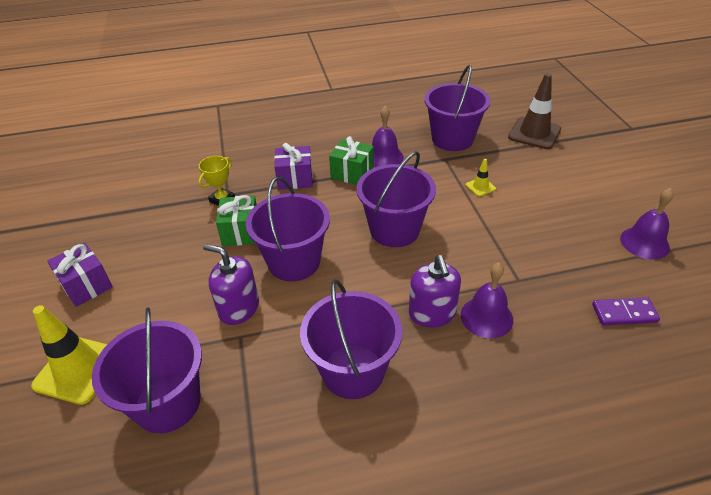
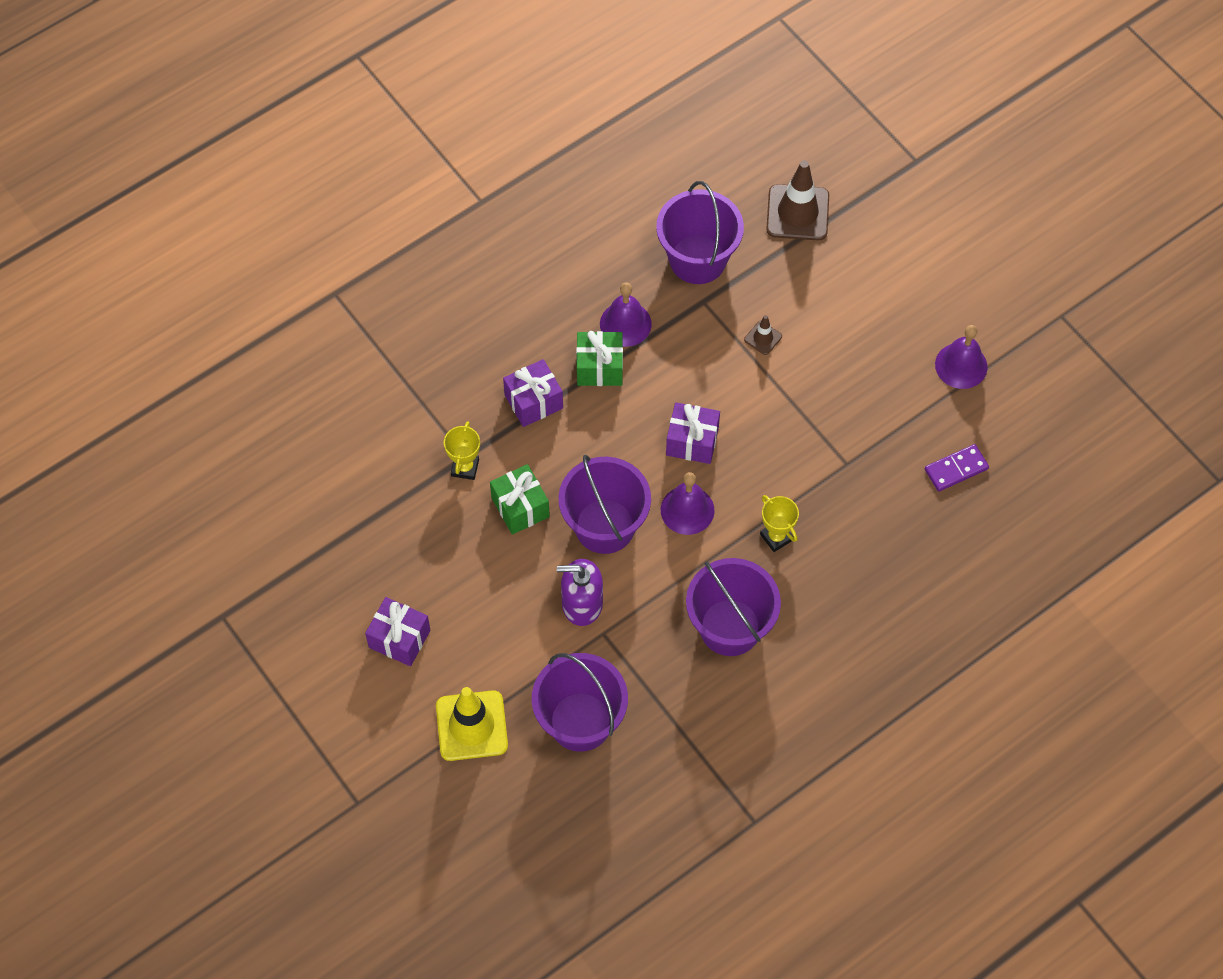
camera: 25 degrees left, 20 degrees up
purple bucket [356,151,436,247] -> purple gift [666,402,720,464]
purple soap dispenser [409,255,461,327] -> yellow trophy [760,495,799,552]
purple bell [461,263,513,338] -> purple bell moved to [661,472,715,535]
yellow traffic cone [466,159,496,196] -> brown traffic cone [744,315,782,355]

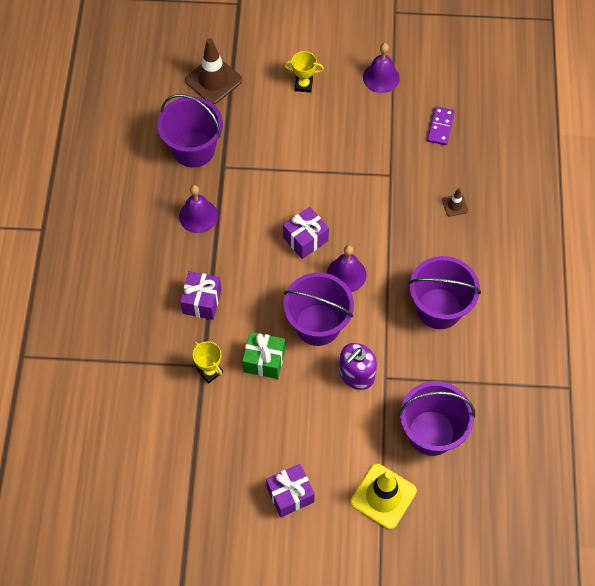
camera: 50 degrees left, 0 degrees up
green gift [576,331,623,386] -> none
brown traffic cone [744,315,782,355] -> brown traffic cone moved to [442,188,468,217]
yellow trophy [760,495,799,552] -> yellow trophy moved to [284,51,324,93]

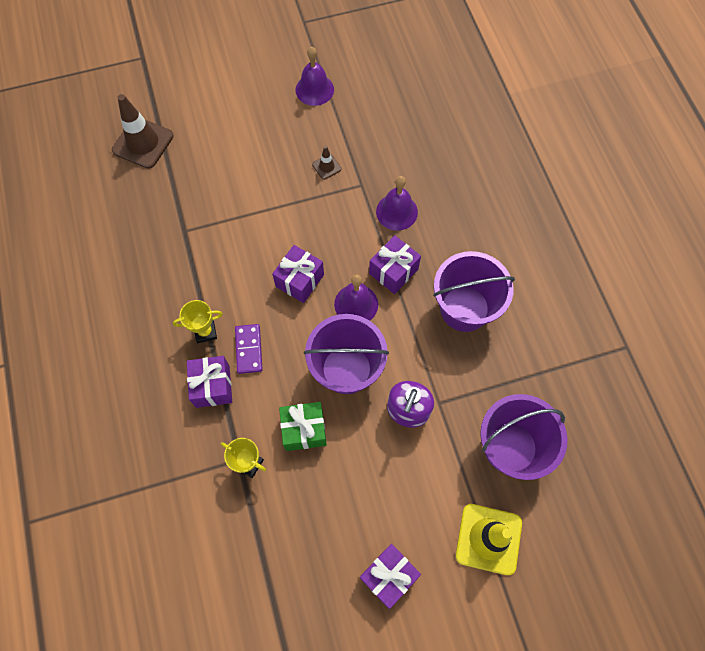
camera: 20 degrees left, 5 degrees up
purple bucket [157,94,223,168] -> none
purple bell [179,185,218,233] -> purple bell moved to [376,176,418,231]
yellow trophy [284,51,324,93] -> yellow trophy moved to [173,300,223,343]
purple domino [427,106,455,145] -> purple domino moved to [235,324,263,374]
brown traffic cone [442,188,468,217] -> brown traffic cone moved to [312,146,341,180]
none -> purple gift [369,235,421,294]

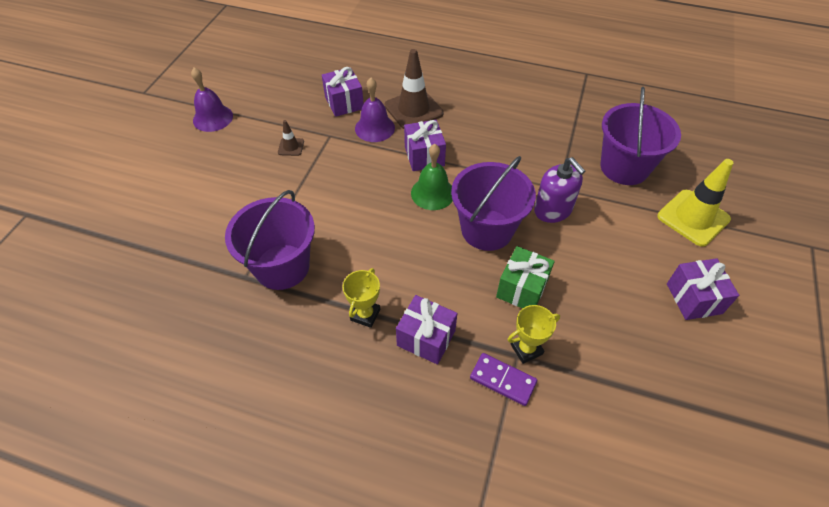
camera: 55 degrees left, 15 degrees down
brown traffic cone [112,94,174,169] -> brown traffic cone moved to [384,49,444,129]
purple domino [235,324,263,374] -> purple domino moved to [470,353,537,406]
purple gift [272,245,324,303] -> purple gift moved to [322,67,364,117]
purple bell [334,274,378,321] -> green bell [411,144,453,210]
purple bucket [433,251,515,332] -> purple bucket moved to [225,190,315,290]

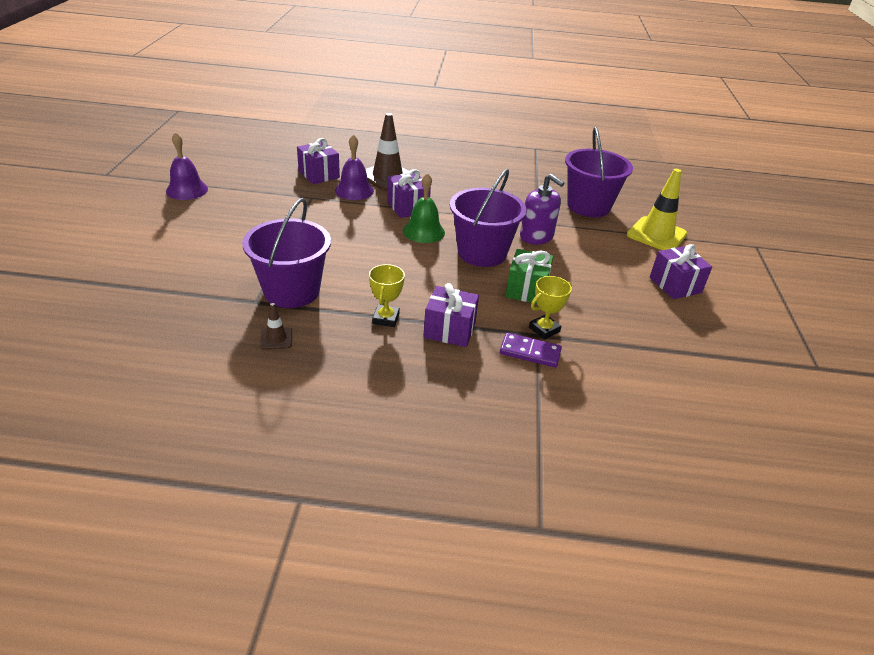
camera: 15 degrees left, 15 degrees down
brown traffic cone [278,120,304,156] -> brown traffic cone moved to [260,303,292,350]

